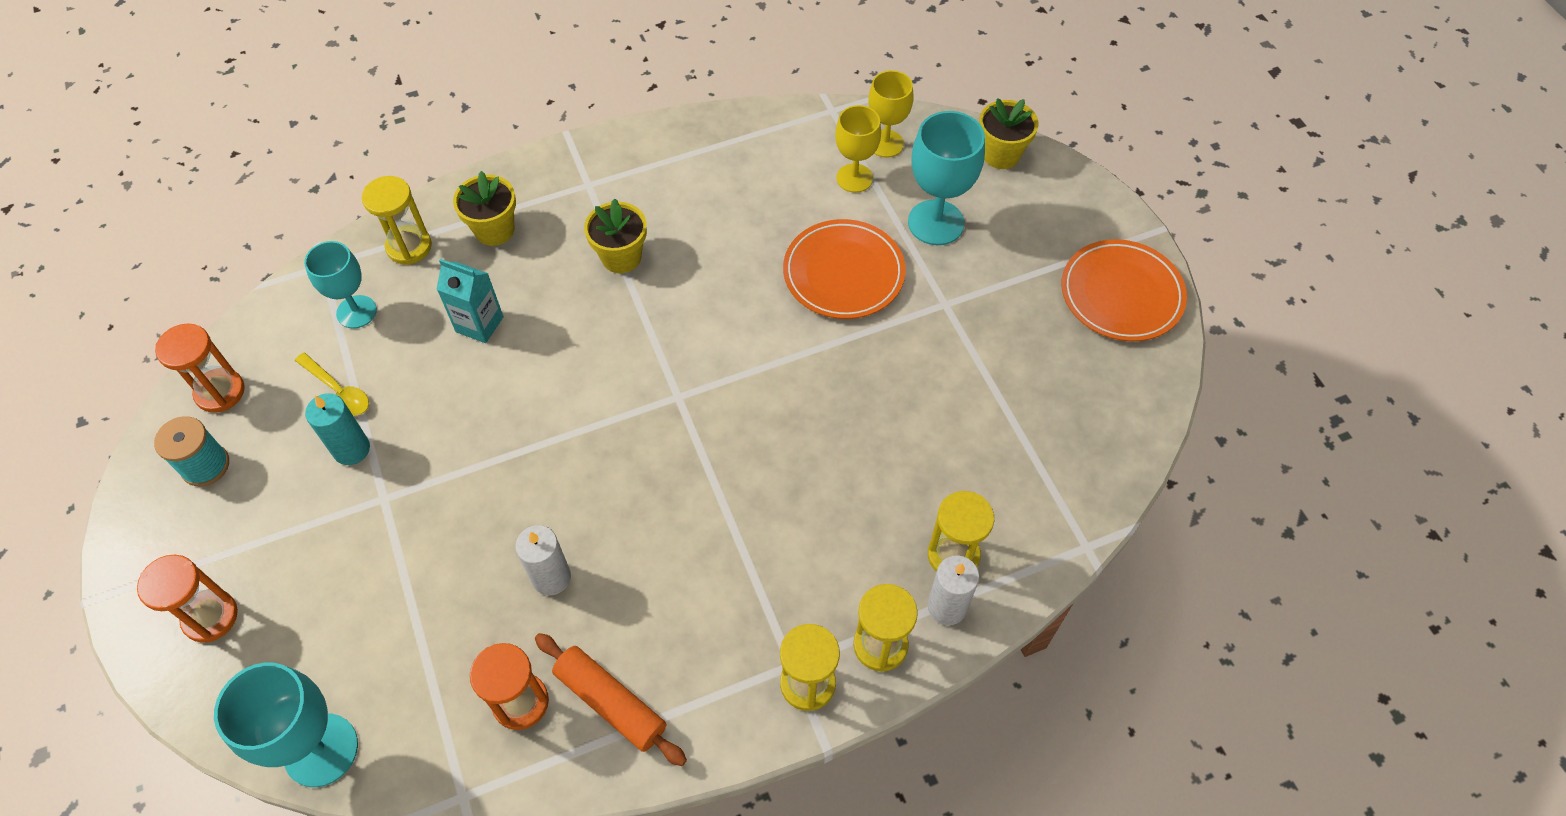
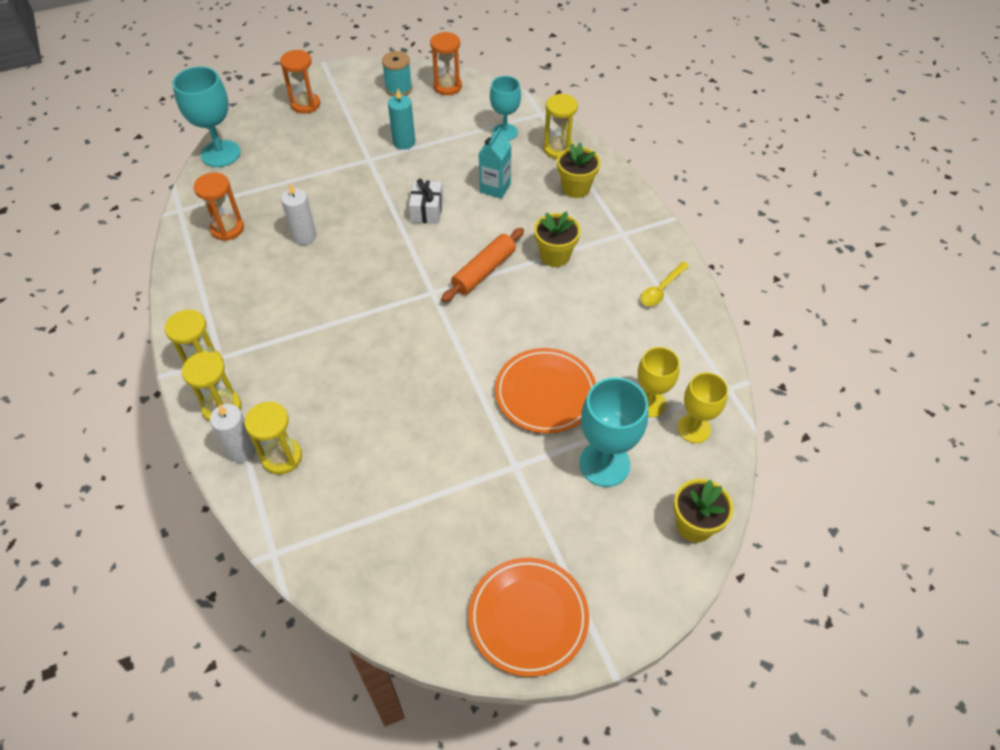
camera: 90 degrees right, 5 degrees down
yellow spoon [295,353,369,416] -> yellow spoon moved to [641,262,689,306]
orange rolling pin [535,633,687,766] -> orange rolling pin moved to [441,228,524,302]
none -> white gift [409,179,443,224]

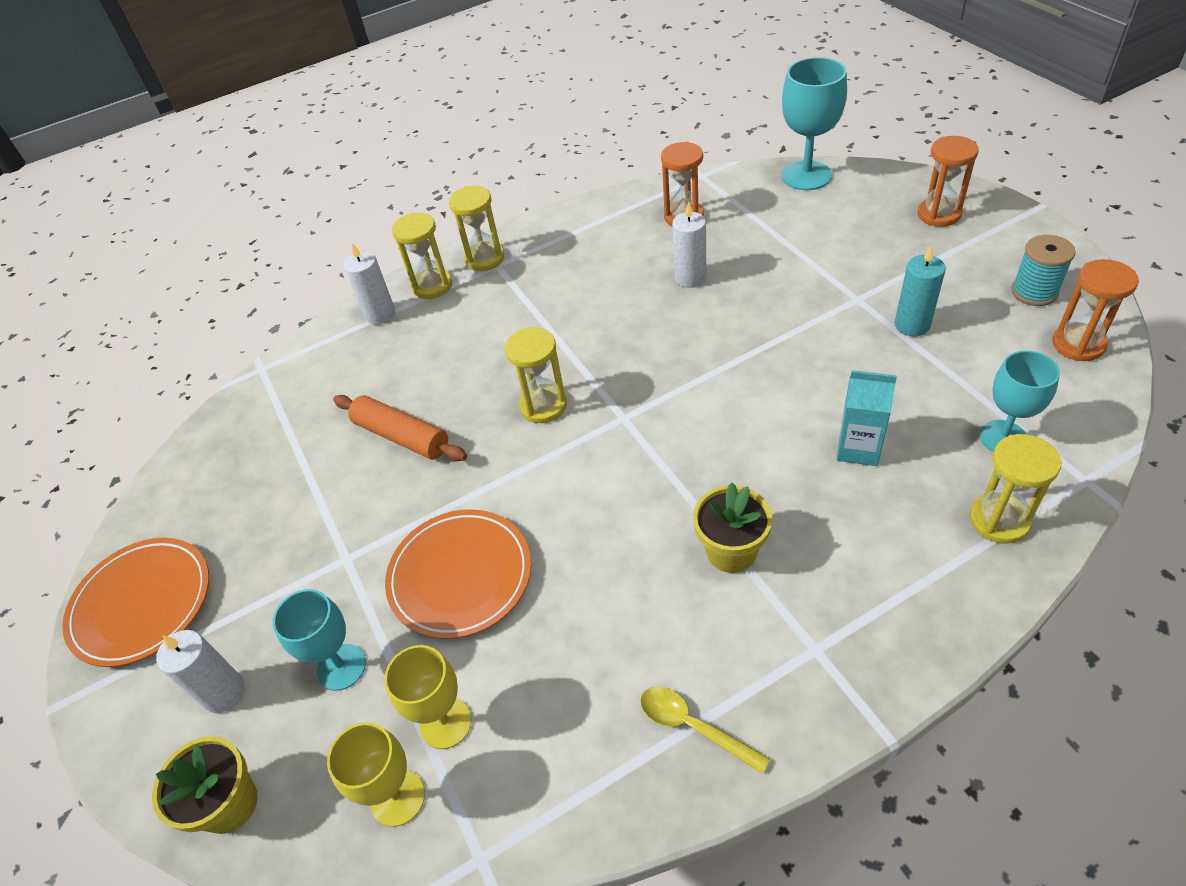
camera: 90 degrees right, 5 degrees down
yellow hourglass [244,402,302,474] -> yellow hourglass moved to [505,327,567,423]
white gift [409,179,443,224] -> none
orange rolling pin [441,228,524,302] -> orange rolling pin moved to [333,395,467,461]
yellow flower pot [557,142,600,198] -> none
turquoise goblet [579,377,648,487] -> turquoise goblet [273,589,366,691], size x0.67
none -> white candle [156,630,245,713]

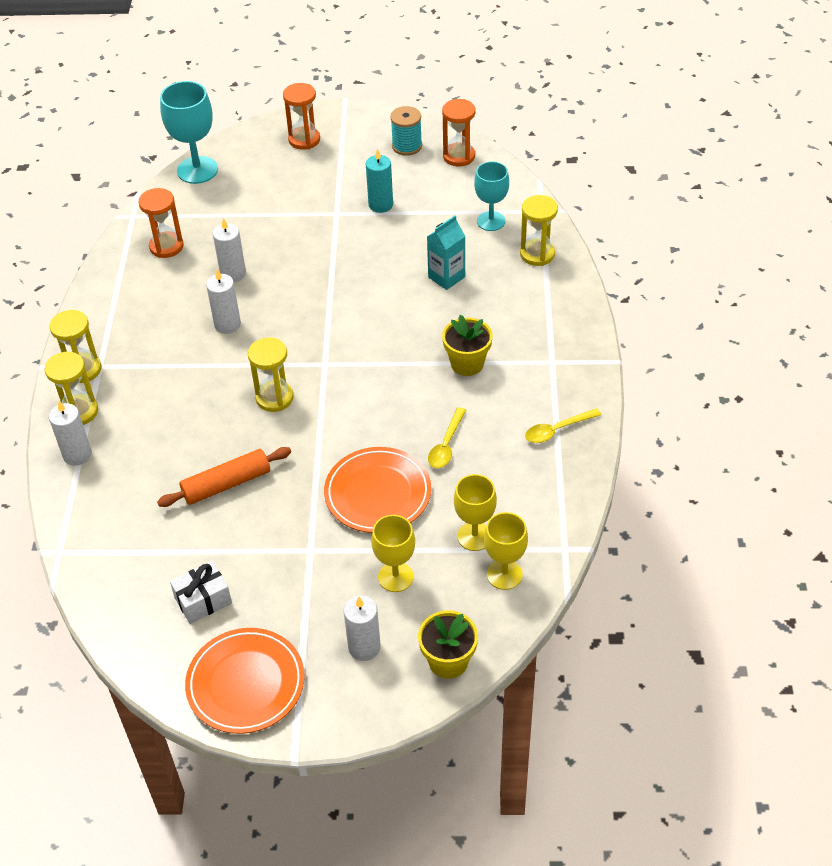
camera: 65 degrees left, 0 degrees up
turquoise goblet [273,589,366,691] -> yellow goblet [371,515,415,592]
none -> white gift [170,561,232,624]
none -> white candle [206,269,241,334]
none -> yellow spoon [428,407,466,468]

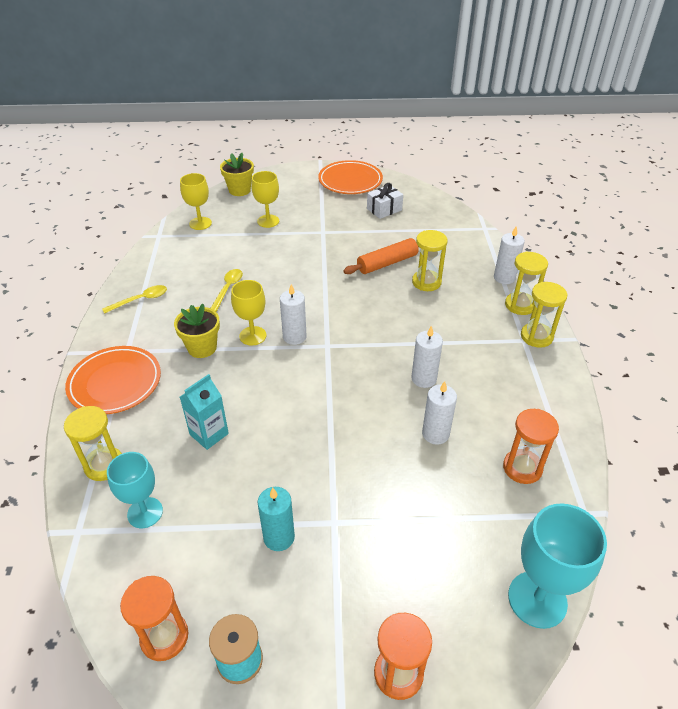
camera: 175 degrees right, 5 degrees down
yellow hourglass [248,337,293,412] -> yellow hourglass moved to [412,230,448,291]
orange plate [324,447,432,533] -> orange plate moved to [65,346,161,414]
white candle [344,596,381,661] -> white candle moved to [280,284,307,345]
yellow goblet [454,474,497,551] -> yellow goblet moved to [231,280,266,345]

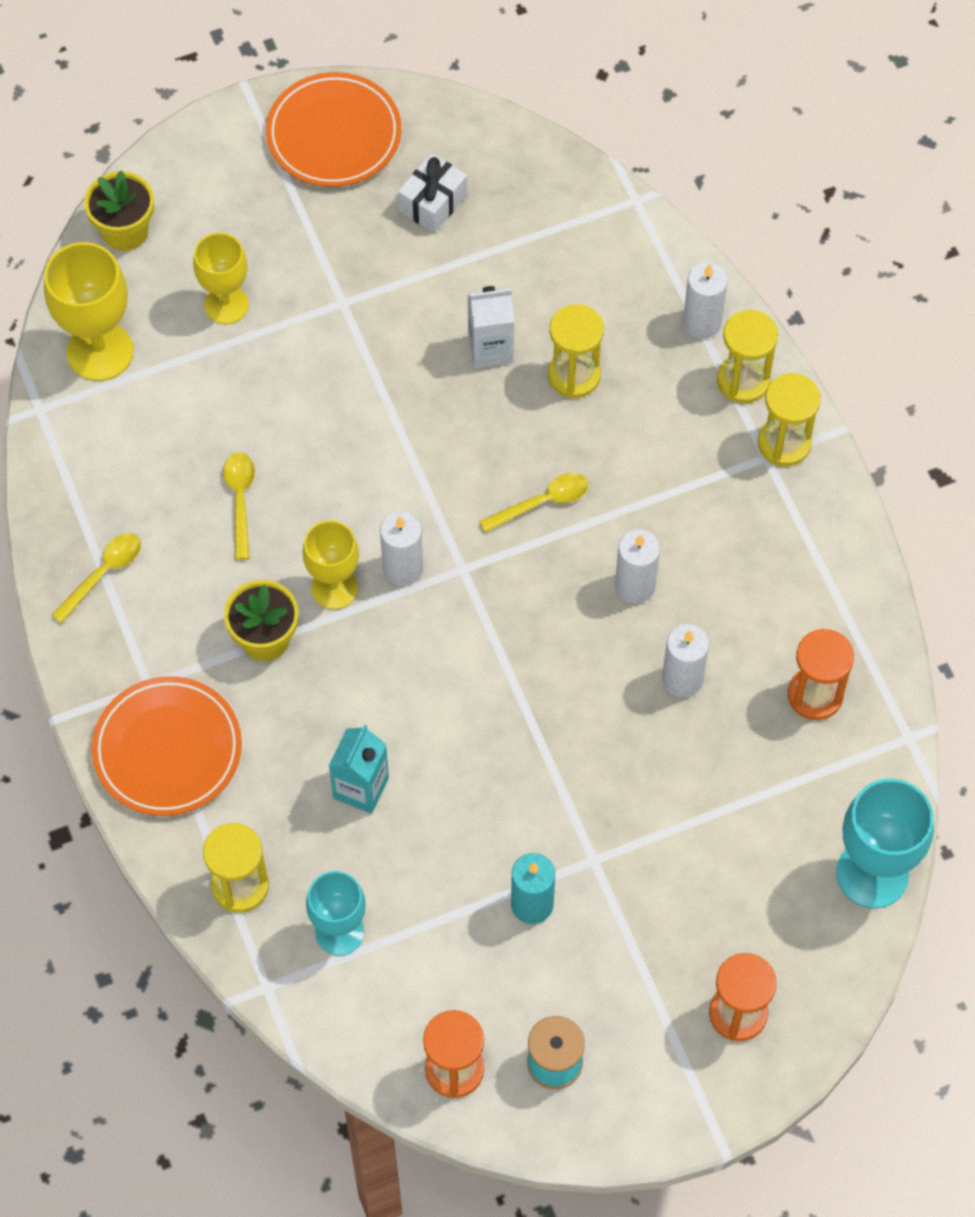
camera: 20 degrees left, 20 degrees up
yellow goblet [180,173,212,230] -> yellow goblet [44,242,134,381], size x1.50
orange rolling pin [343,238,419,274] -> white carton [468,286,514,369]
none -> yellow spoon [479,473,588,533]

